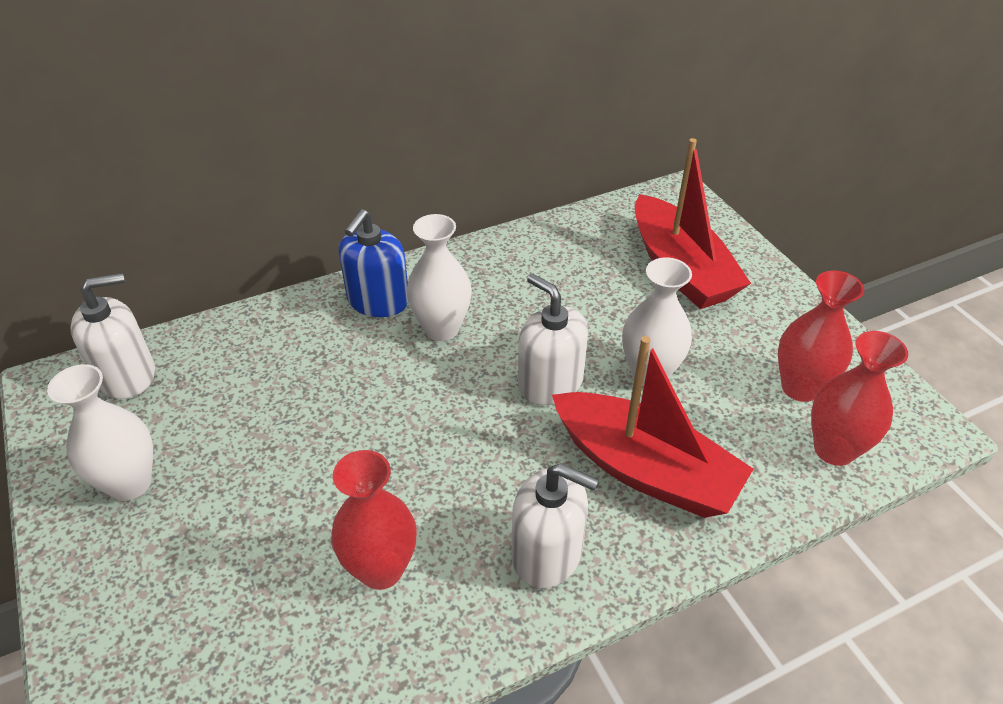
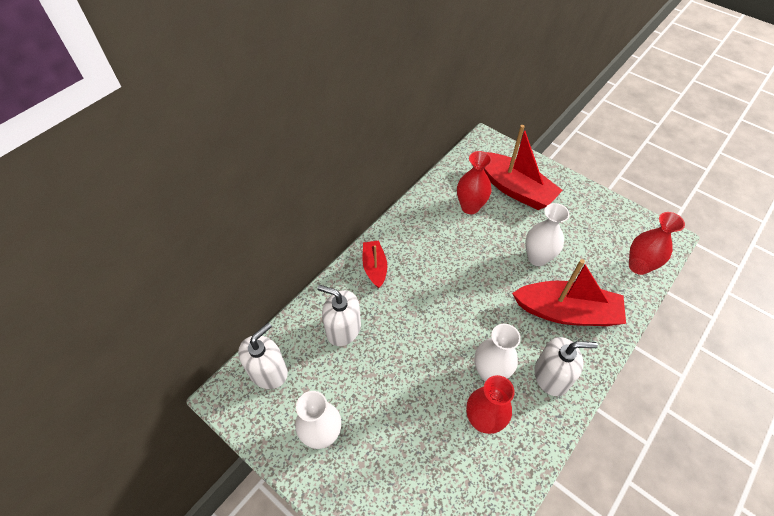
camera: 25 degrees left, 10 degrees up
blue soap dispenser [339,209,408,317] -> red boat [363,240,387,288]
white vase [406,214,472,341] -> white vase moved to [474,324,521,382]
white soap dispenser [518,273,588,405] -> white soap dispenser moved to [317,285,361,346]
red vase [778,271,864,402] -> red vase moved to [457,151,492,214]

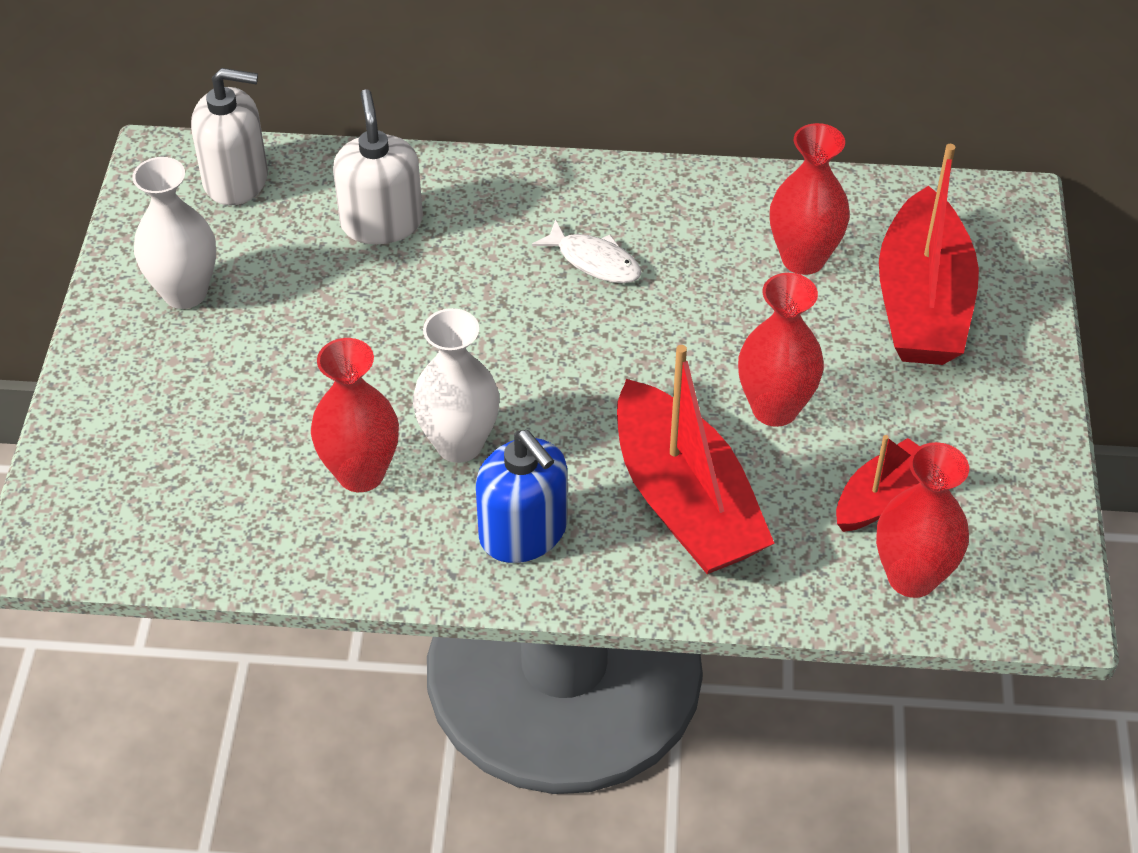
camera: 55 degrees right, 5 degrees down
red boat [363,240,387,288] -> red boat moved to [836,435,920,532]
white vase [525,203,570,266] -> red vase [738,273,824,427]
white soap dispenser [534,337,598,396] -> blue soap dispenser [476,430,567,563]
none -> white fish [532,219,642,283]

